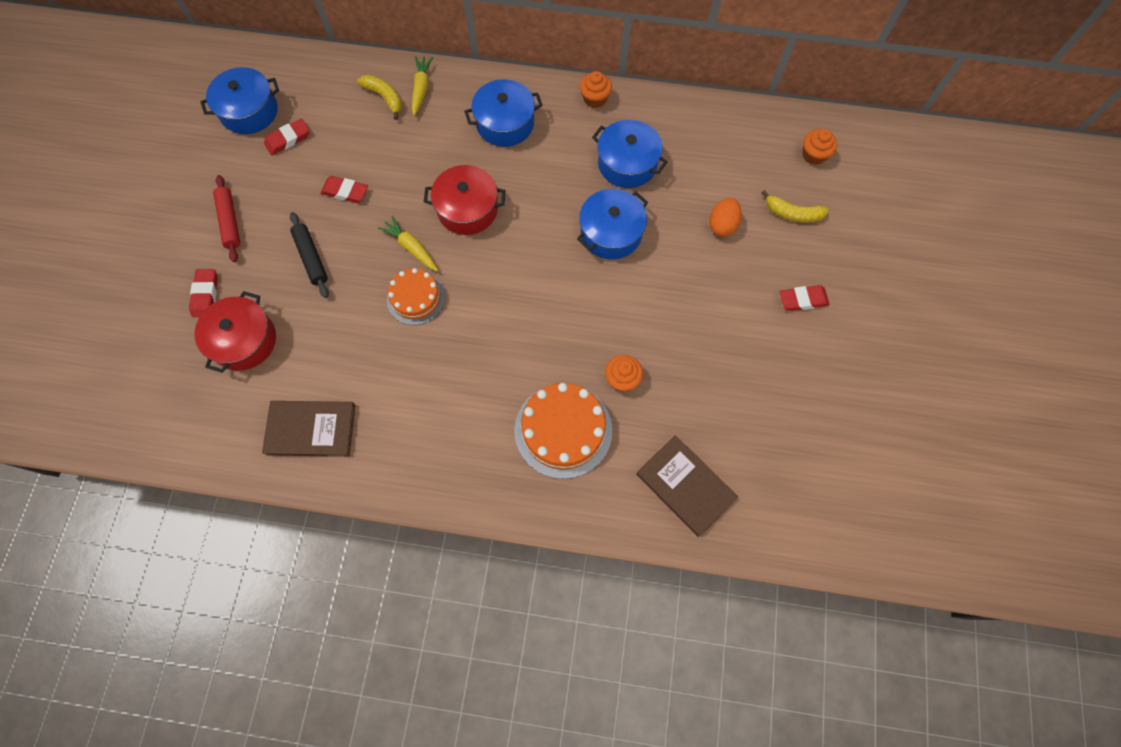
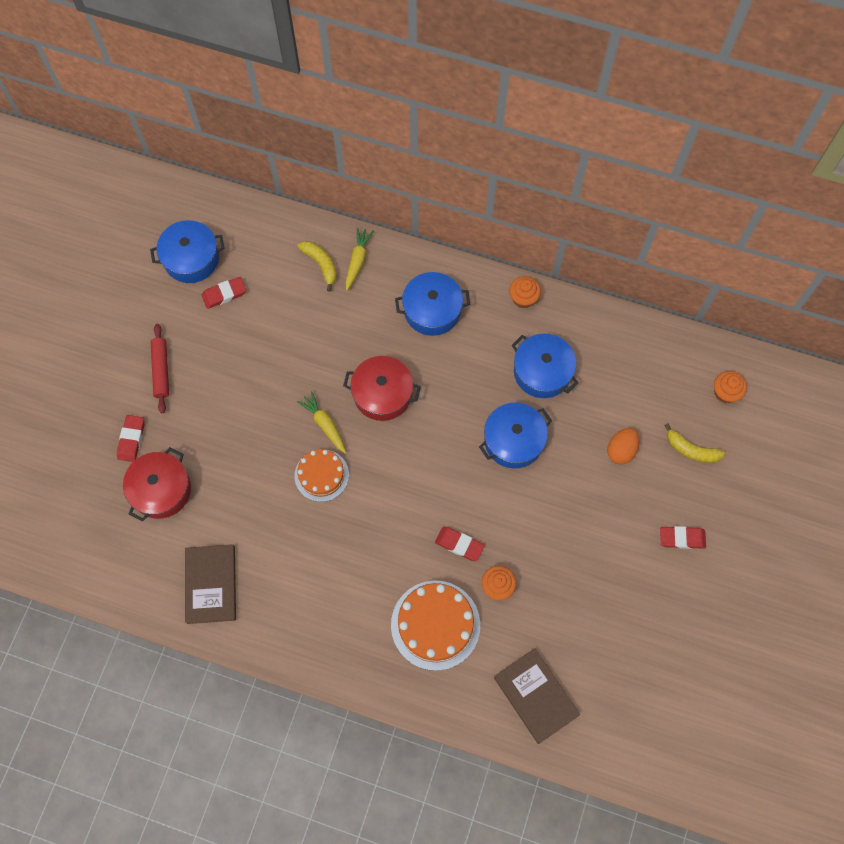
camera: 10 degrees right, 0 degrees up
brown book [262,401,356,457] -> brown book turned 75 degrees clockwise [185,544,236,624]
black rolling pin [290,212,329,298] -> none
red eraser [321,176,368,203] -> red eraser moved to [435,527,485,561]

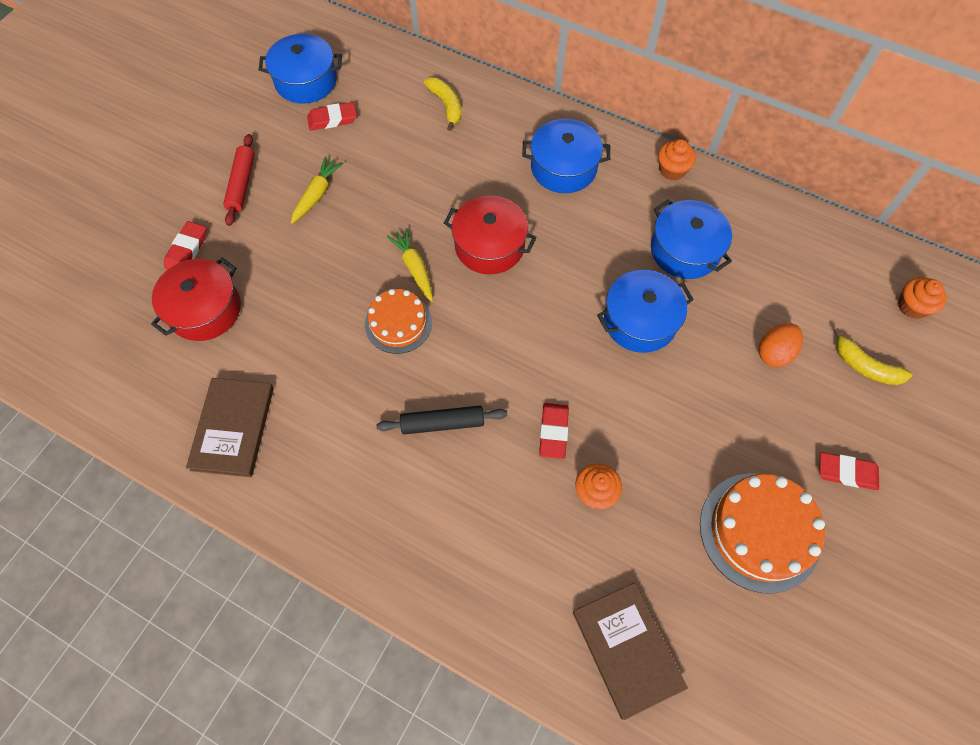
camera: 10 degrees right, 5 degrees down
yellow carrot [345,227,374,291] -> yellow carrot moved to [291,156,344,224]
orange cake [391,580,480,671] -> orange cake moved to [700,473,825,594]
red eraser [435,527,485,561] -> red eraser turned 60 degrees clockwise [539,403,569,459]
none -> black rolling pin [376,406,507,434]

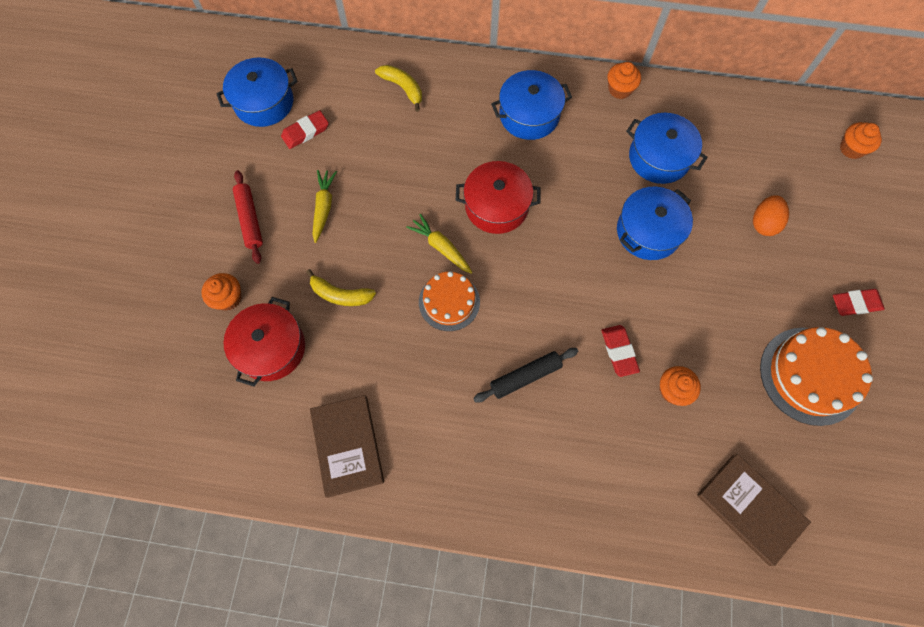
camera: 20 degrees left, 5 degrees up
red eraser [164,221,206,270] -> orange cupcake [201,273,241,311]
yellow banana [834,328,912,385] -> yellow banana moved to [306,269,376,306]

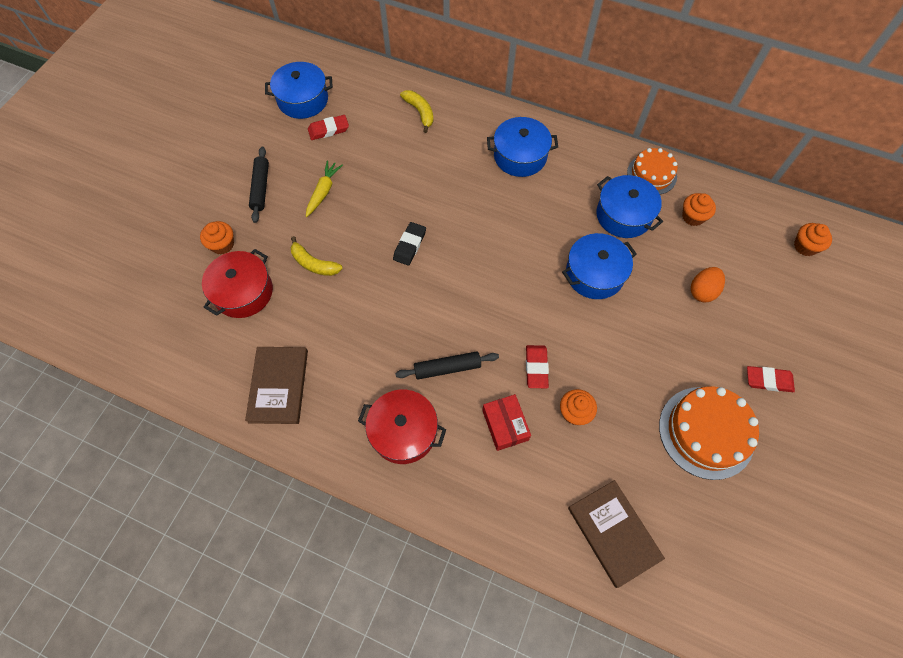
camera: 15 degrees right, 5 degrees down
red rolling pin [233,170,263,264] -> black rolling pin [249,147,269,223]
yellow carrot [406,214,472,274] -> black eraser [393,222,426,266]
orange cake [419,271,480,331] -> orange cake moved to [627,148,678,195]
red pot [456,161,541,234] -> red pot moved to [358,390,446,464]
orange cupcake [608,62,641,99] -> orange cupcake moved to [682,193,716,226]
none -> red box [482,394,531,451]

